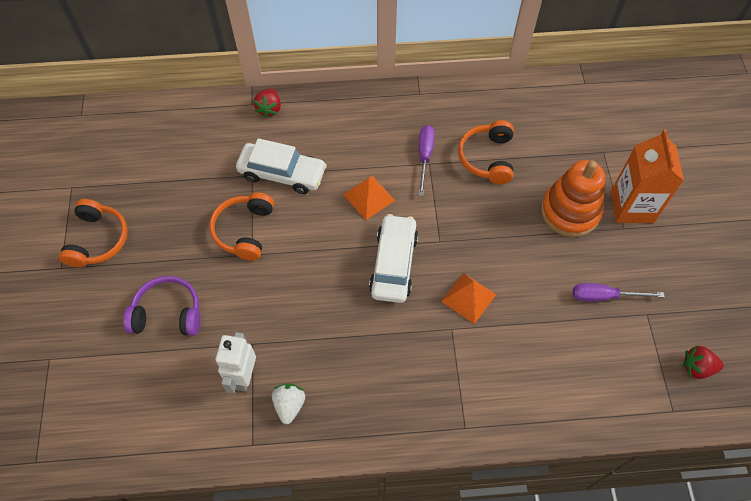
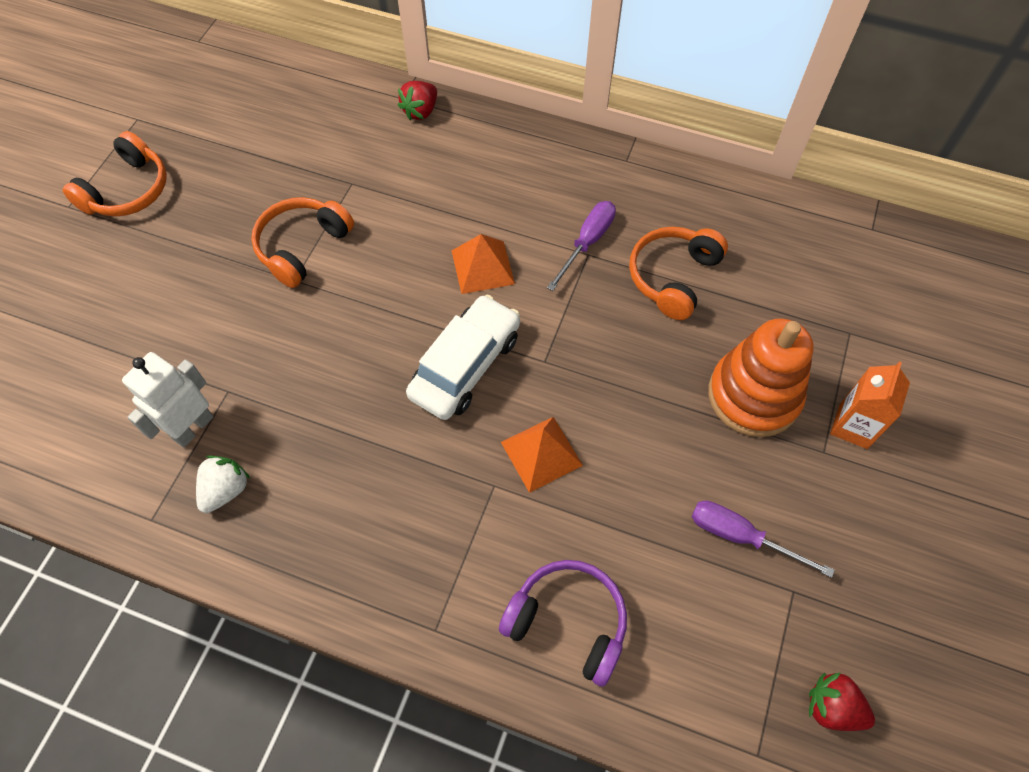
camera: 25 degrees right, 0 degrees up
purple headphones [123,276,200,336] -> purple headphones moved to [499,560,627,687]
white car [236,138,327,194] -> none
orange carton [611,129,684,223] -> orange carton [830,361,910,449], size x0.63

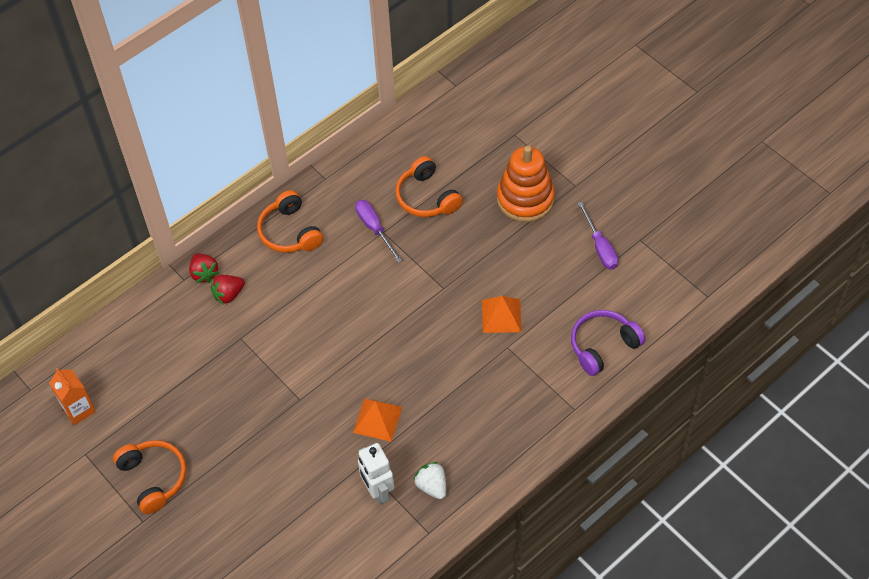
camera: 60 degrees left, 5 degrees down
orange headphones [251,197,354,288] -> orange headphones moved to [257,190,323,253]
white car [406,295,520,420] -> none
orange pyramid [452,234,515,294] -> orange pyramid moved to [353,398,402,442]
purple screwdriver [692,501,835,578] -> purple screwdriver turned 75 degrees counterclockwise [578,202,618,269]
red strawberry [809,672,875,731] -> red strawberry moved to [211,275,245,305]
orange carton [830,361,910,449] -> orange carton moved to [49,368,96,425]

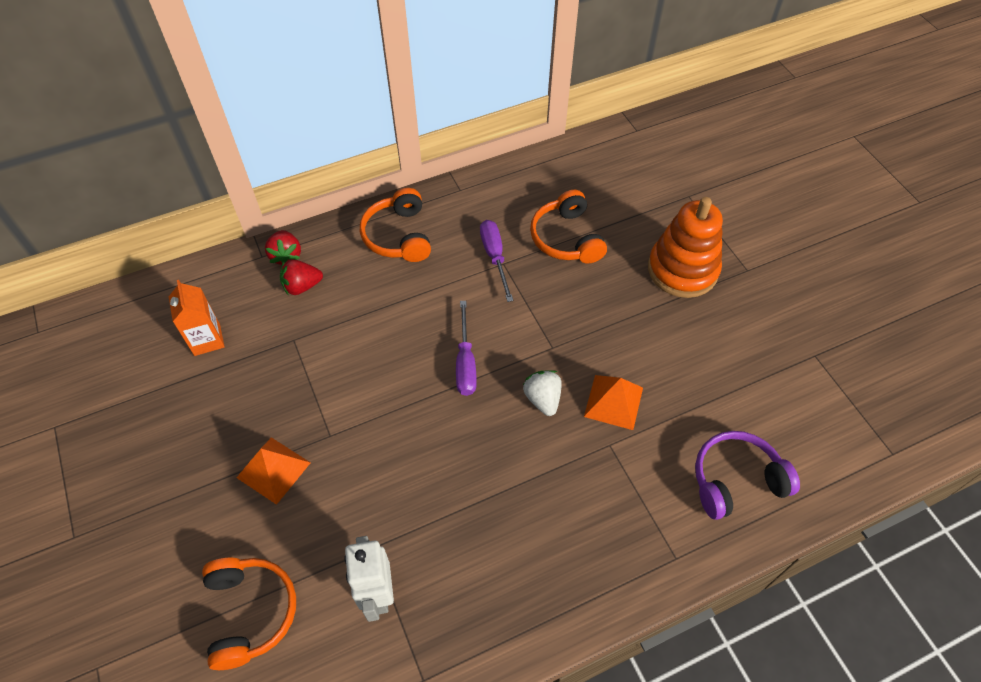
camera: 15 degrees right, 0 degrees up
orange carton [49,368,96,425] -> orange carton moved to [169,280,225,356]
orange headphones [113,440,187,514] -> orange headphones moved to [202,558,296,670]
orange pyramid [353,398,402,442] -> orange pyramid moved to [236,437,311,505]
white strawberry [413,462,446,499] -> white strawberry moved to [523,370,562,416]
purple screwdriver [578,202,618,269] -> purple screwdriver moved to [456,301,477,396]

